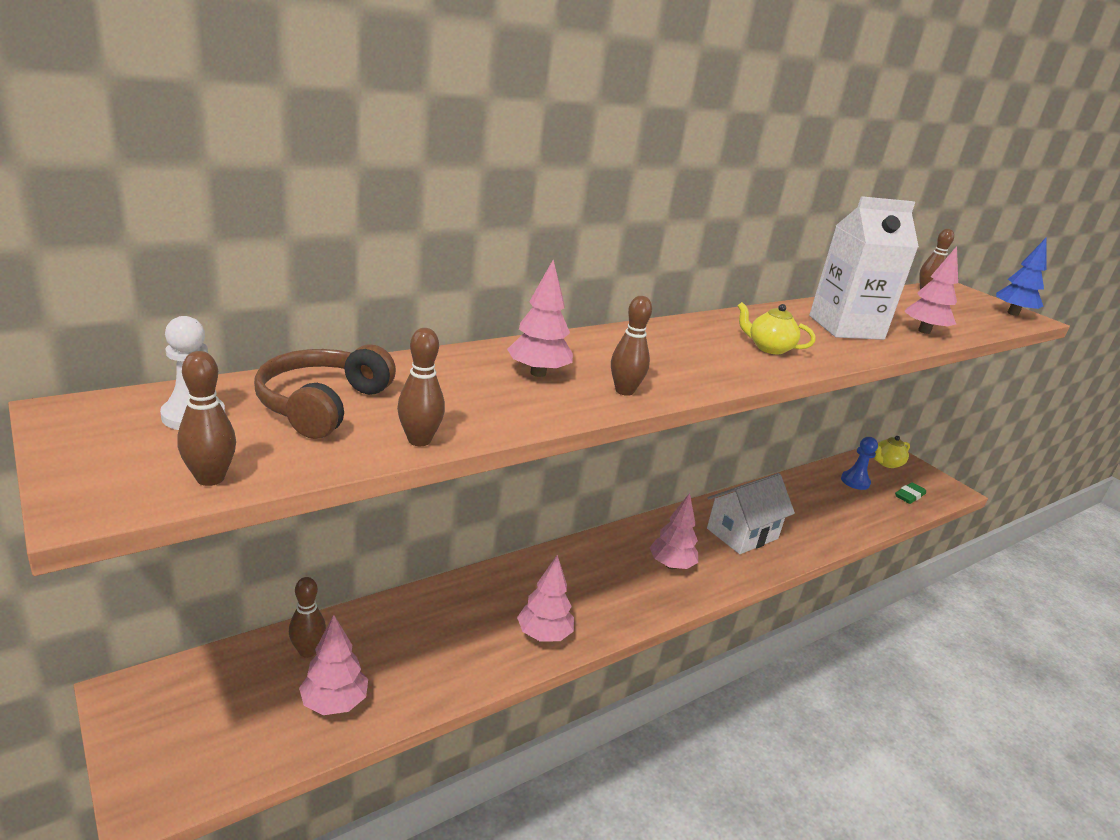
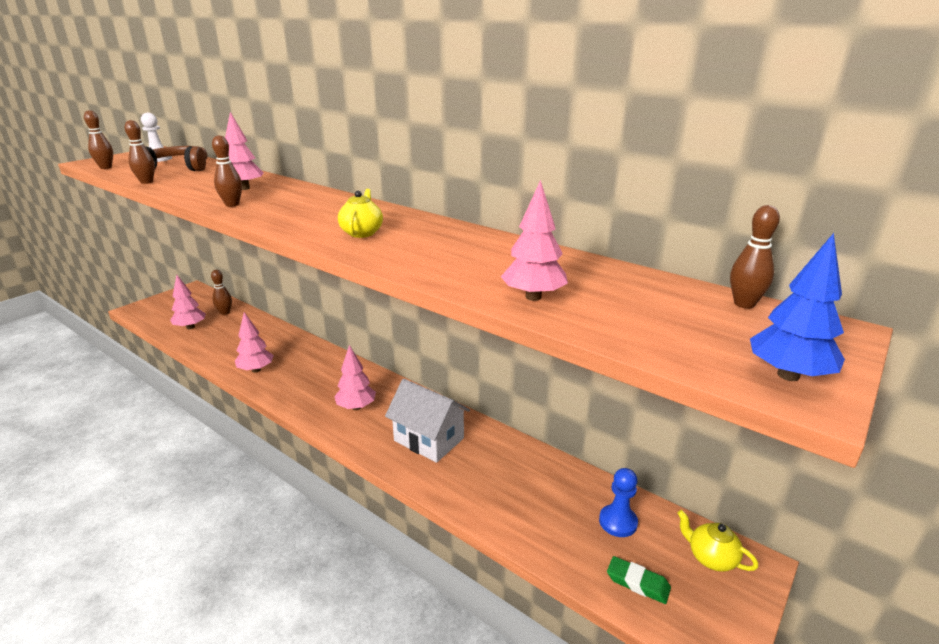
camera: 75 degrees right, 0 degrees up
white carton [809,196,919,340] -> none

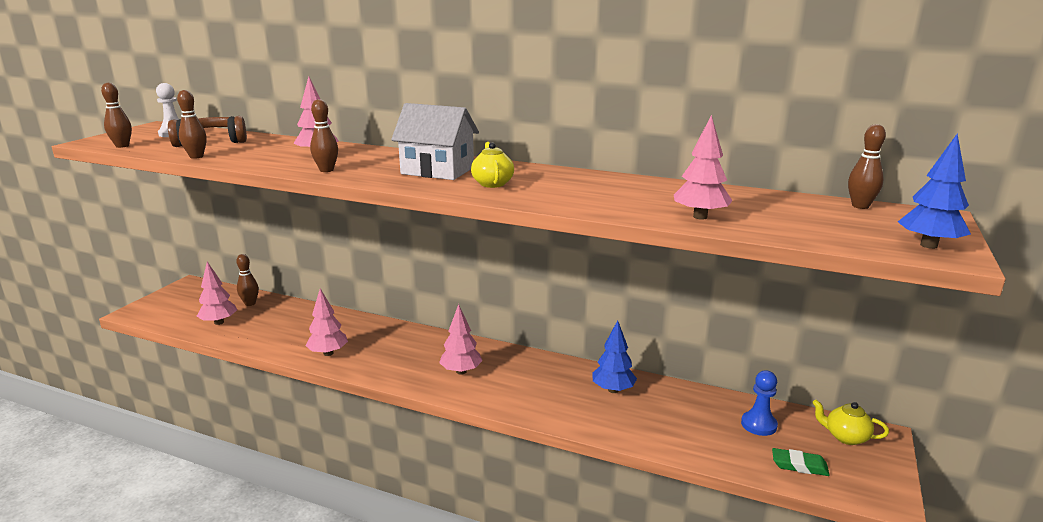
camera: 15 degrees left, 5 degrees down
white house [385,379,470,463] -> white house moved to [391,103,479,180]
none -> blue tree [592,320,637,393]

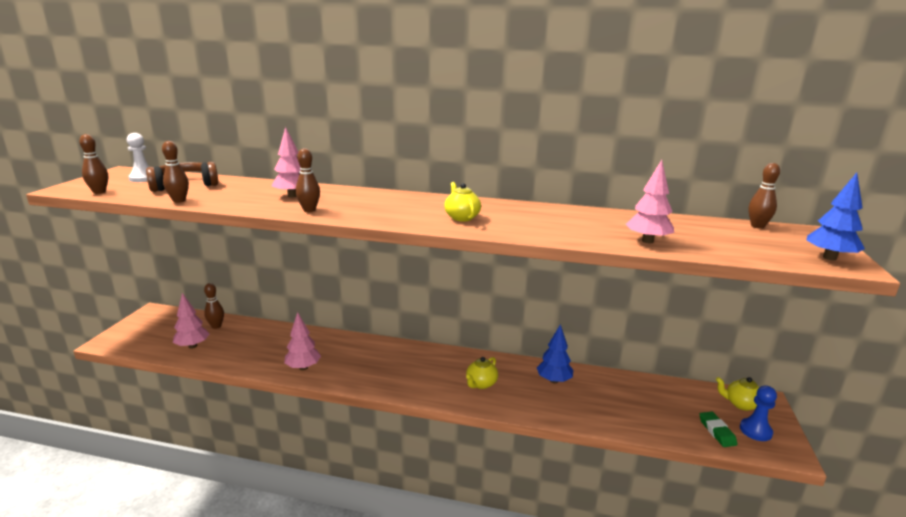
camera: 10 degrees left, 0 degrees up
white house [391,103,479,180] -> none
pink tree [439,304,483,375] -> none
blue pawn [741,371,778,436] -> blue pawn moved to [740,386,777,441]
green eraser [772,448,830,476] -> green eraser turned 75 degrees clockwise [700,412,738,447]
none -> yellow teapot [466,357,498,389]

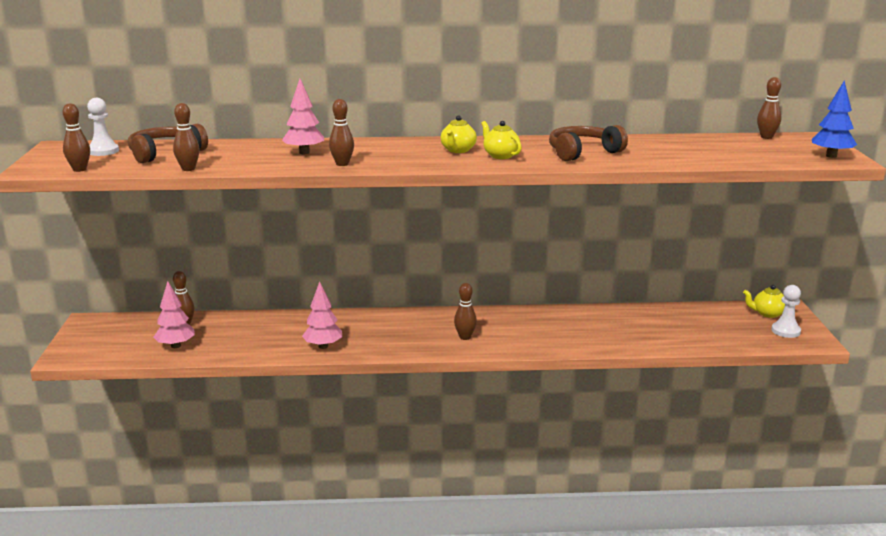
camera: 15 degrees left, 0 degrees up
yellow teapot [466,357,498,389] -> yellow teapot moved to [441,115,477,153]
blue tree [537,324,573,384] -> none
pink tree [626,160,674,243] -> none
green eraser [700,412,738,447] -> none
blue pawn [740,386,777,441] -> white pawn [771,285,801,338]
none -> brown bowling pin [454,283,477,340]
none -> brown headphones [549,125,628,161]

